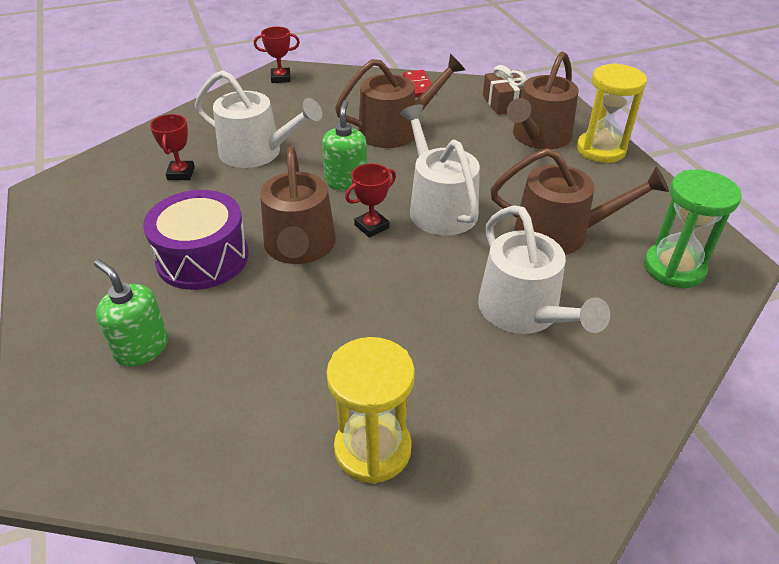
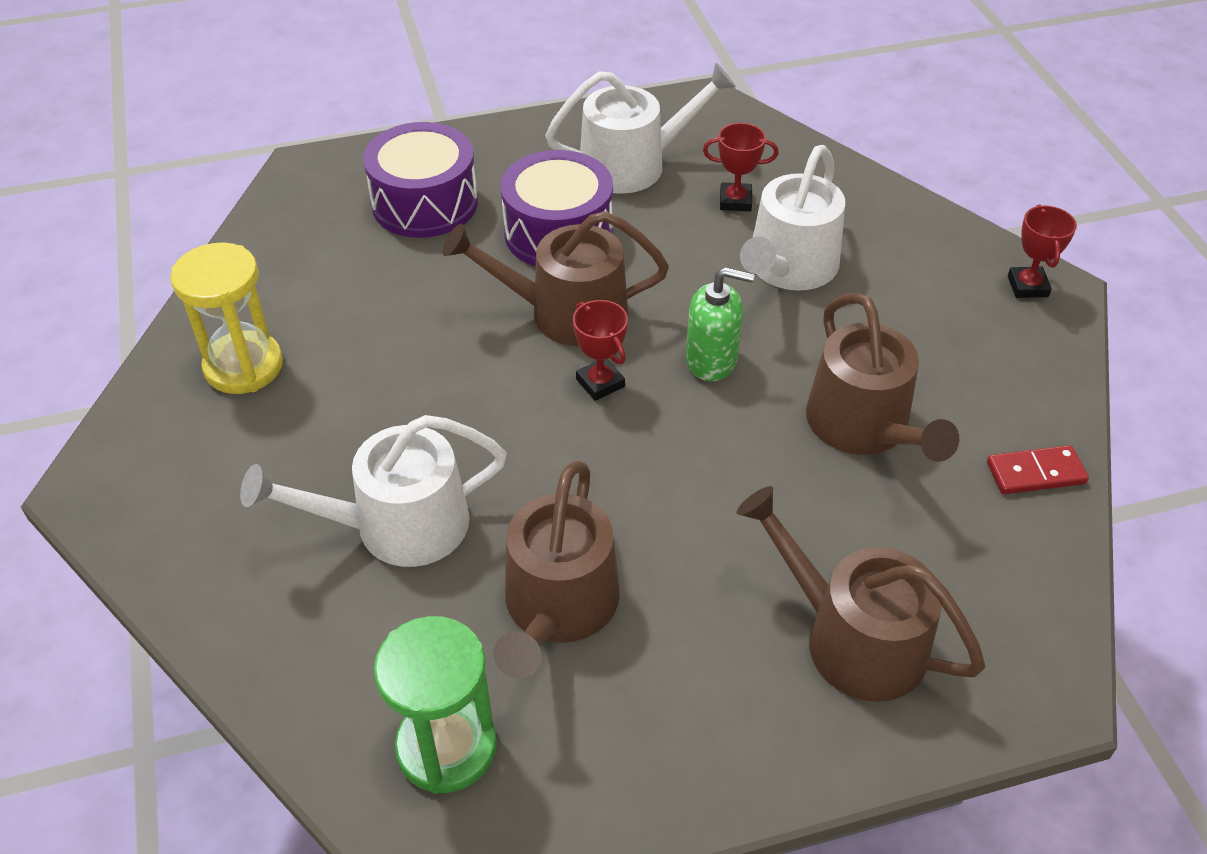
camera: 95 degrees right, 5 degrees up
green soap dispenser [94,259,168,367] -> purple drum [363,122,478,238]
white watering can [400,104,480,235] -> white watering can moved to [545,63,736,194]
brown gift [483,65,527,115] -> none
yellow hourglass [577,63,647,163] -> none

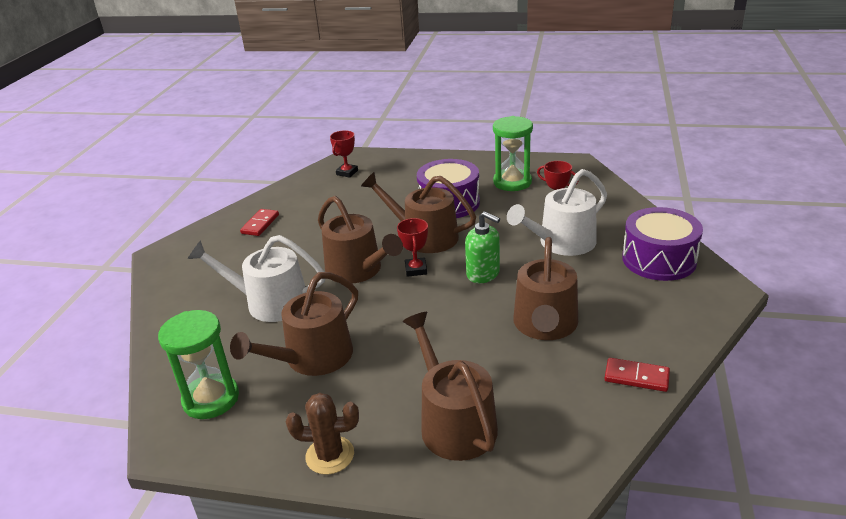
camera: 30 degrees right, 15 degrees down
yellow hourglass [170,242,283,394] -> red domino [240,209,279,236]
purple drum [363,122,478,238] -> purple drum moved to [622,207,703,281]
white watering can [545,63,736,194] -> green hourglass [493,116,533,191]
red trophy [1008,205,1077,298] -> red trophy moved to [330,130,358,177]
none -> brown cactus [286,393,359,475]
none -> brown watering can [318,196,403,284]

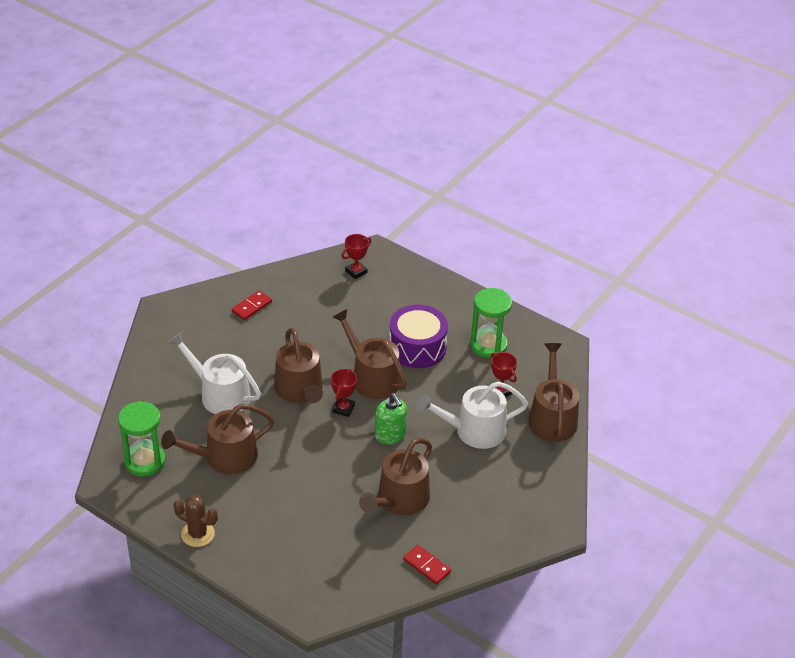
camera: 20 degrees right, 10 degrees up
brown watering can [403,312,498,461] -> brown watering can moved to [529,343,579,442]
purple drum [622,207,703,281] -> none

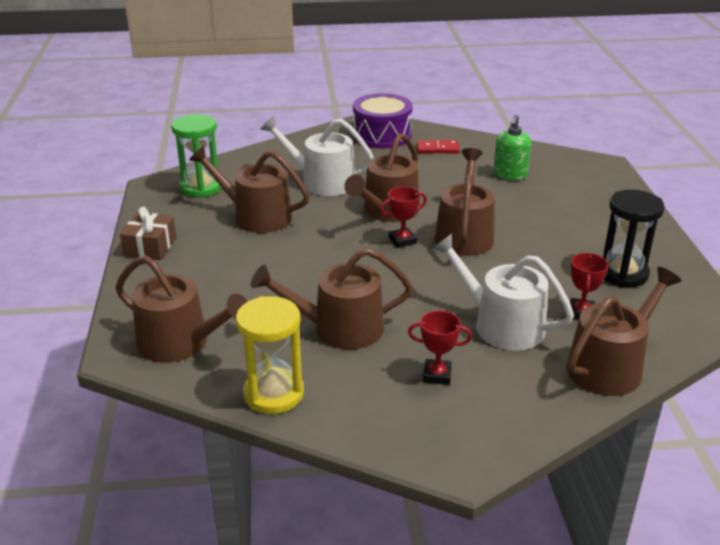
camera: 50 degrees right, 10 degrees down
white watering can [168,332,261,414] -> white watering can turned 60 degrees counterclockwise [260,116,374,196]
brown cactus [174,495,218,547] -> brown gift [120,207,176,260]
red trophy [341,234,372,279] -> red trophy moved to [408,311,472,385]
green soap dispenser [375,393,407,444] -> green soap dispenser moved to [493,115,532,180]
purple drum [390,305,448,368] -> purple drum moved to [353,93,413,149]
red domino [403,545,451,585] -> yellow hourglass [236,296,304,414]
green hourglass [470,288,512,358] -> black hourglass [603,190,665,287]
none -> brown watering can [115,256,248,363]

